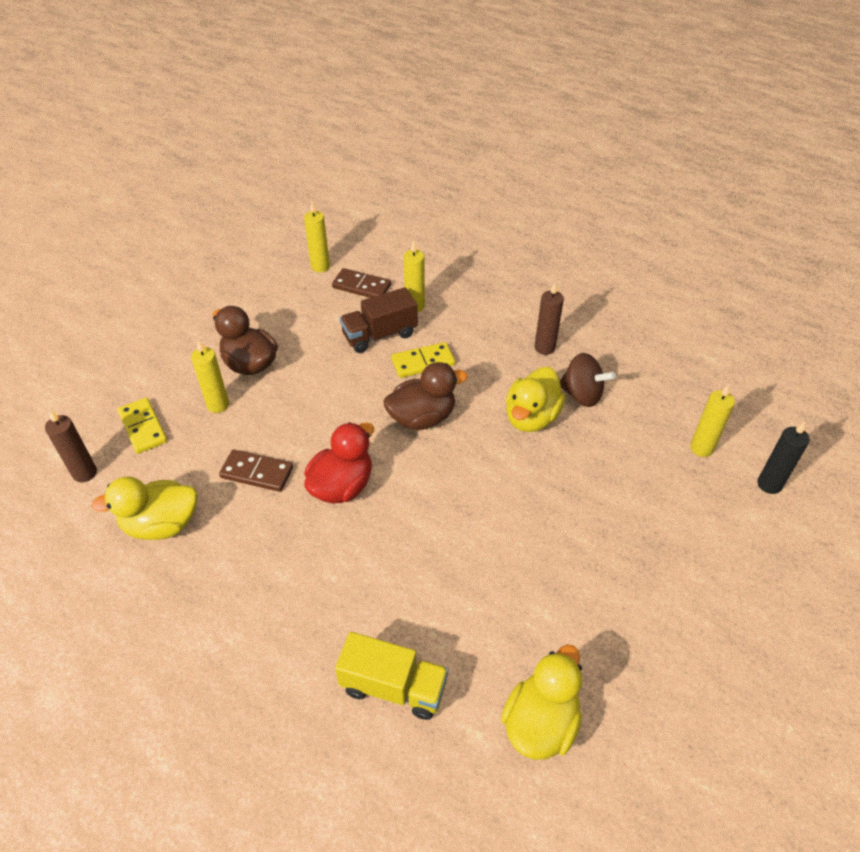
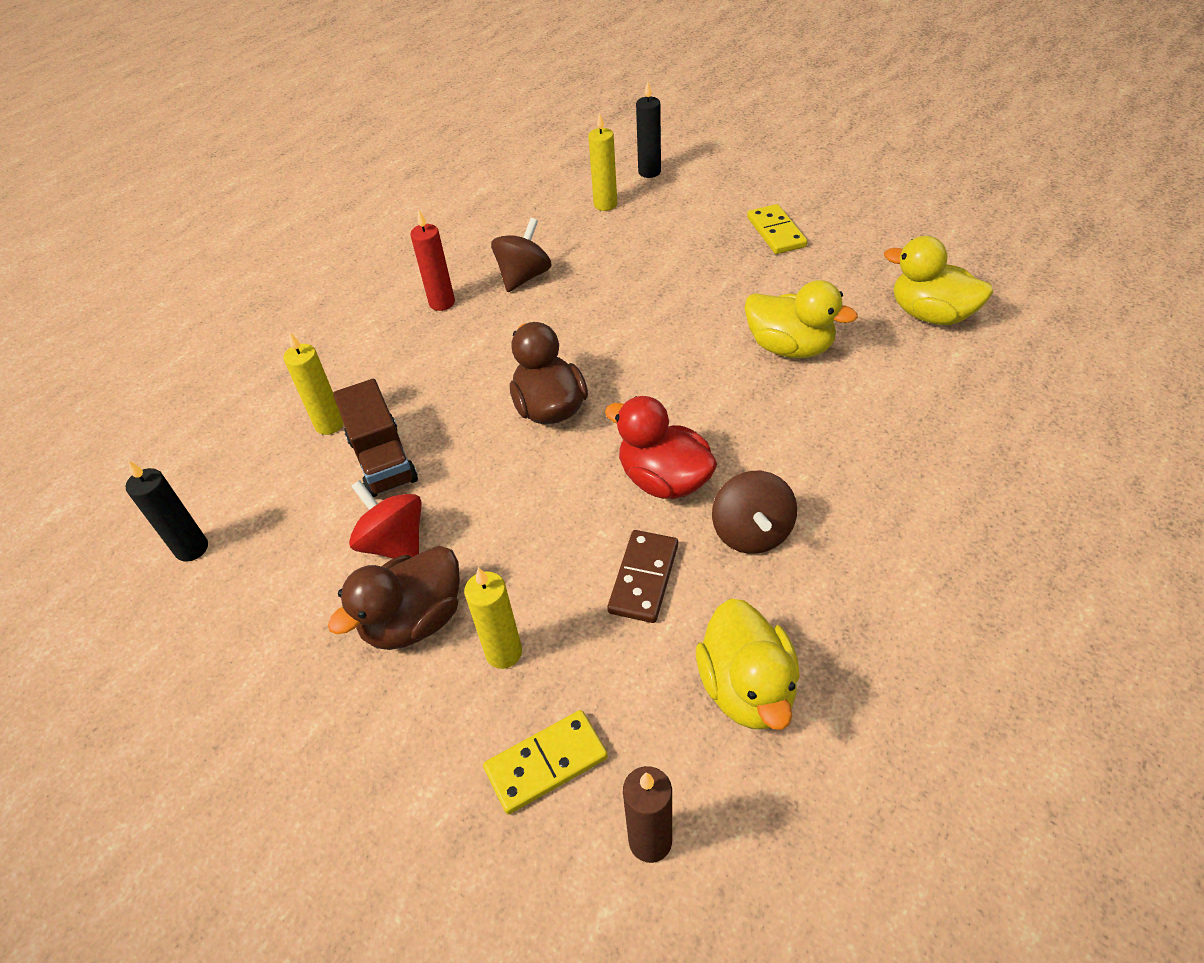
camera: 85 degrees left, 0 degrees up
yellow candle [304,202,330,272] -> black candle [126,460,208,562]
brown domino [332,268,391,298] -> none
yellow truck [335,632,448,720] -> none
yellow domino [391,342,455,378] -> yellow domino moved to [747,204,807,254]
yellow duck [506,367,566,432] -> yellow duck moved to [745,280,858,358]
brown candle [535,283,564,355] -> red candle [410,210,455,311]
none -> red spinning top [349,480,422,559]
none -> brown spinning top [712,471,797,554]

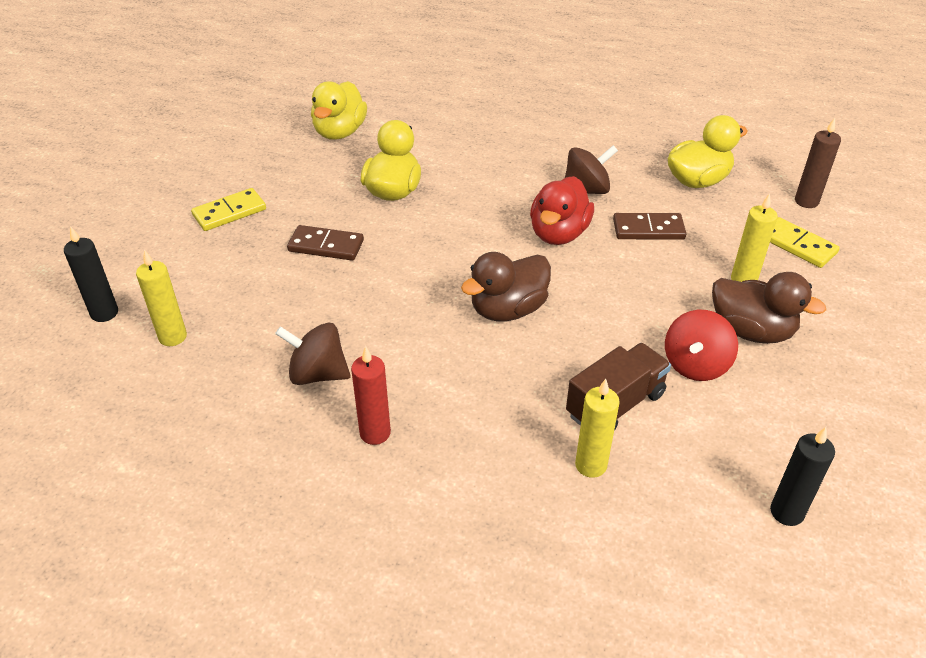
camera: 110 degrees left, 5 degrees down
none -> brown domino [287,225,364,261]

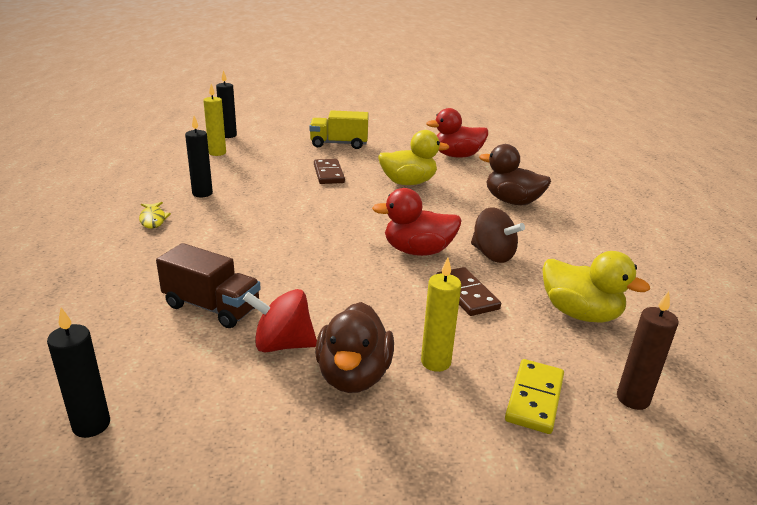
camera: 65 degrees right, 15 degrees down
yellow domino [191,188,266,231] -> yellow truck [309,110,369,149]
brown spinning top [275,323,351,385] -> black candle [185,116,213,197]
yellow duck [311,81,367,140] -> red duck [426,108,488,158]
red candle [351,346,391,445] -> yellow fish [139,202,171,228]
brown duck [461,252,551,321] -> brown duck moved to [479,144,551,205]
yellow candle [575,379,620,478] -> none

